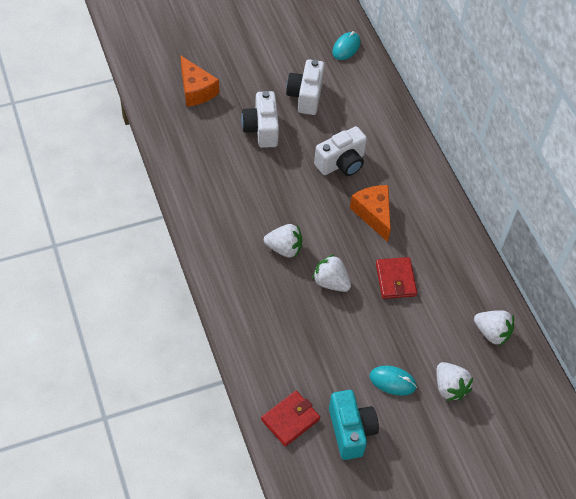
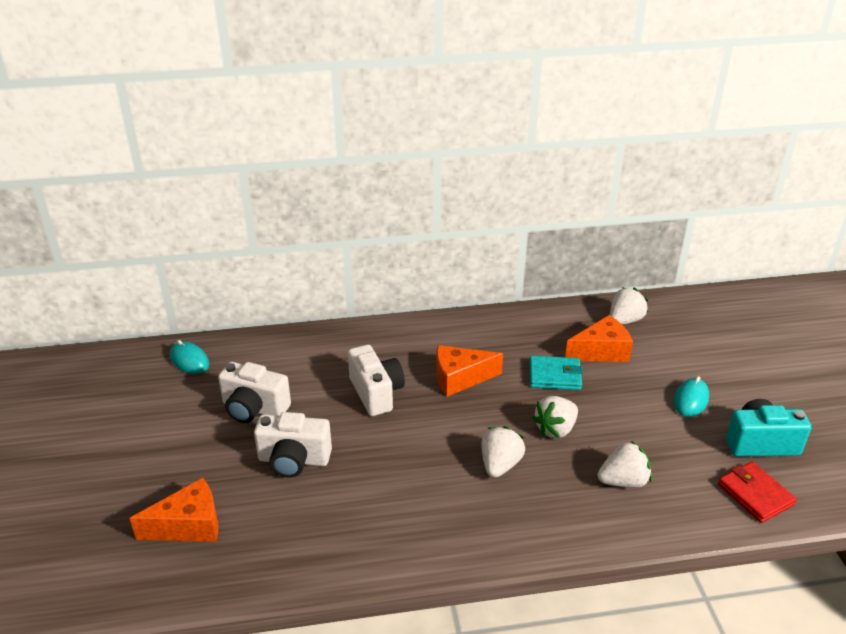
camera: 75 degrees left, 20 degrees down
red wallet [376,257,417,299] -> turquoise wallet [530,356,583,390]
white strawberry [436,362,473,401] -> white strawberry moved to [598,441,652,488]
none -> orange cheese [565,315,633,362]

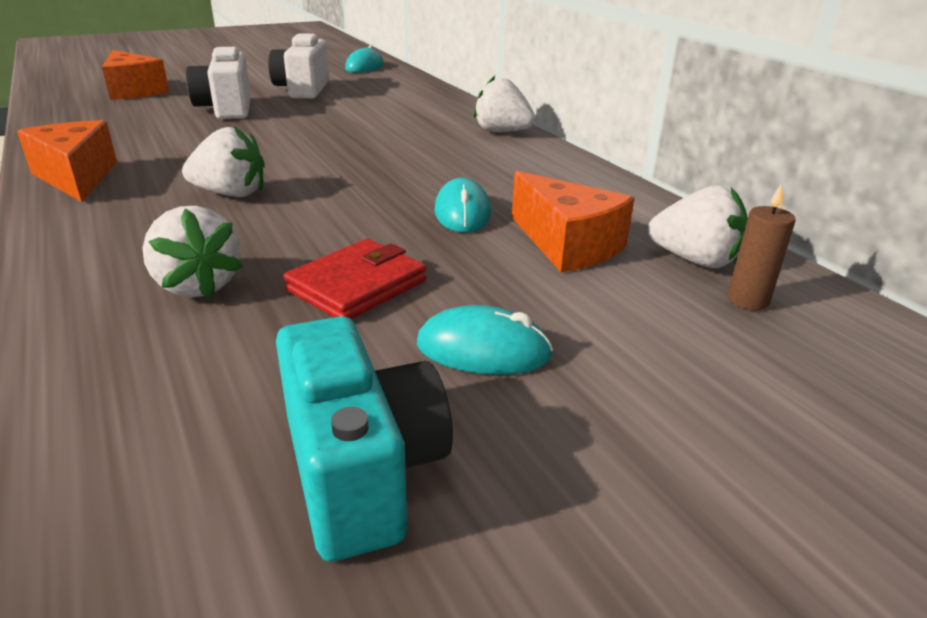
camera: 70 degrees right, 5 degrees down
white camera [348,345,405,416] -> none
orange cheese [436,345,503,397] -> orange cheese moved to [17,120,117,202]
turquoise wallet [530,356,583,390] -> turquoise mouse [434,178,491,233]
white strawberry [532,396,578,438] -> white strawberry moved to [473,76,536,132]
red wallet [718,462,797,523] -> red wallet moved to [283,239,426,319]
none -> brown candle [727,183,796,310]

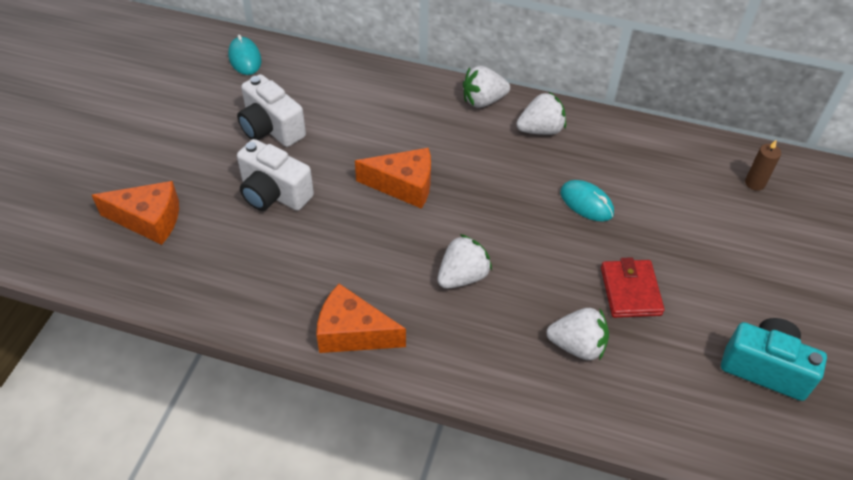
camera: 45 degrees left, 20 degrees up
turquoise mouse [417,305,553,375] -> none
orange cheese [512,171,635,272] -> orange cheese moved to [355,148,431,209]
white strawberry [648,185,748,268] -> white strawberry moved to [516,91,566,135]

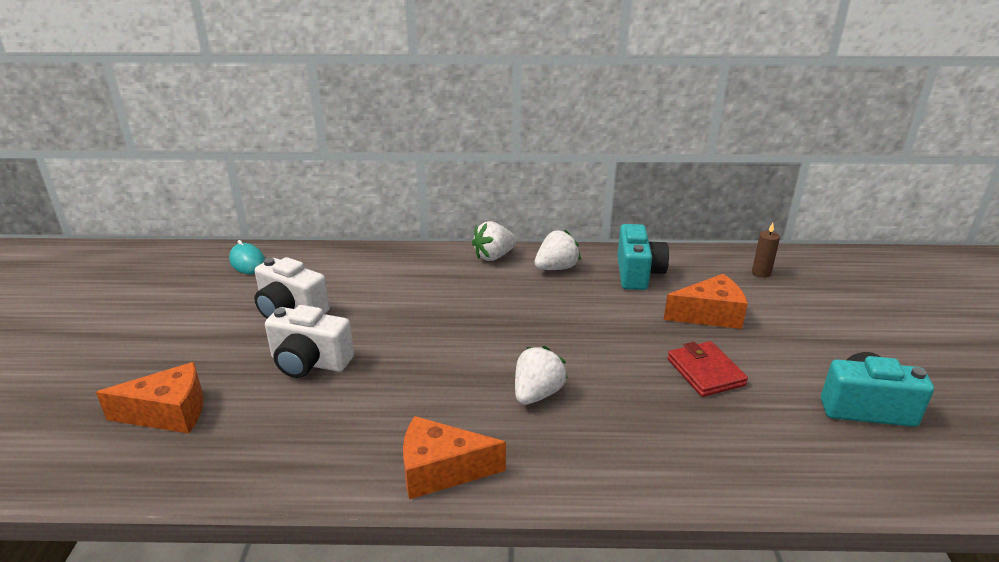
camera: 15 degrees left, 20 degrees down
orange cheese [355,148,431,209] -> orange cheese moved to [664,274,748,329]
white strawberry [546,308,609,360] -> none
turquoise mouse [560,180,614,221] -> none
none -> turquoise camera [617,224,669,290]

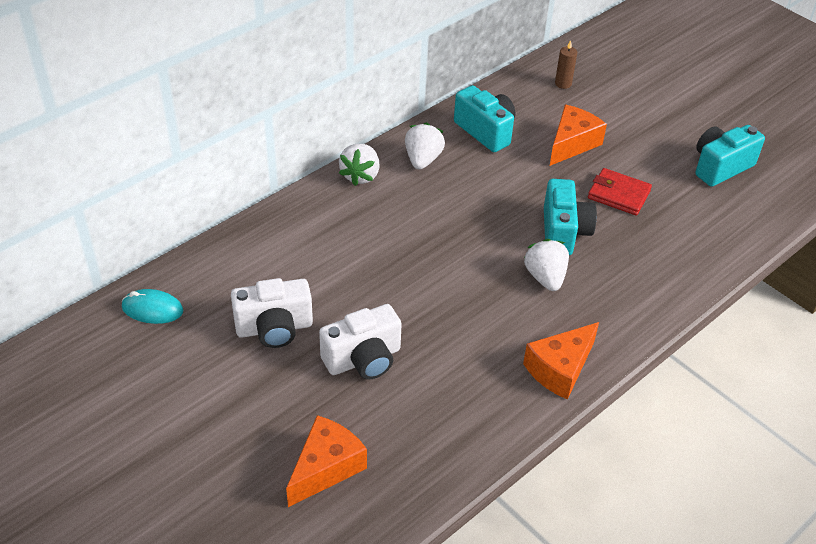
camera: 45 degrees left, 15 degrees up
none -> turquoise camera [544,179,597,255]

